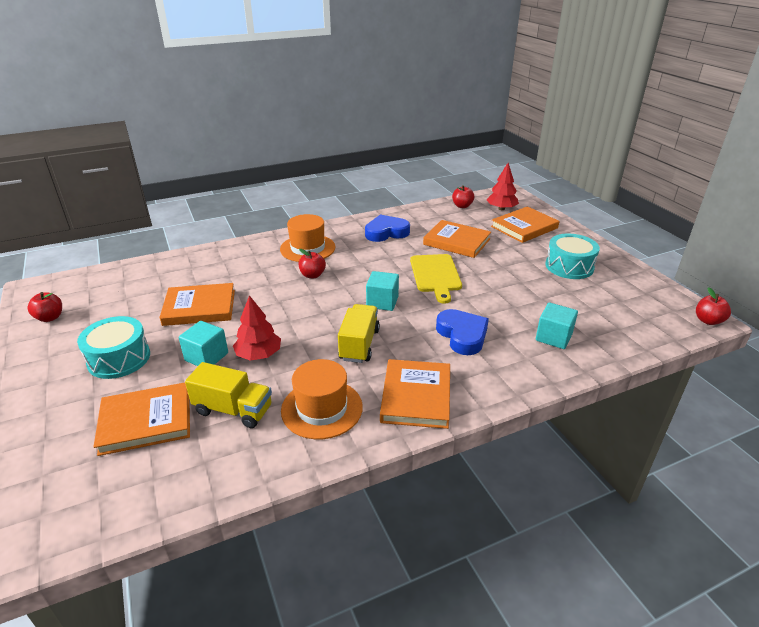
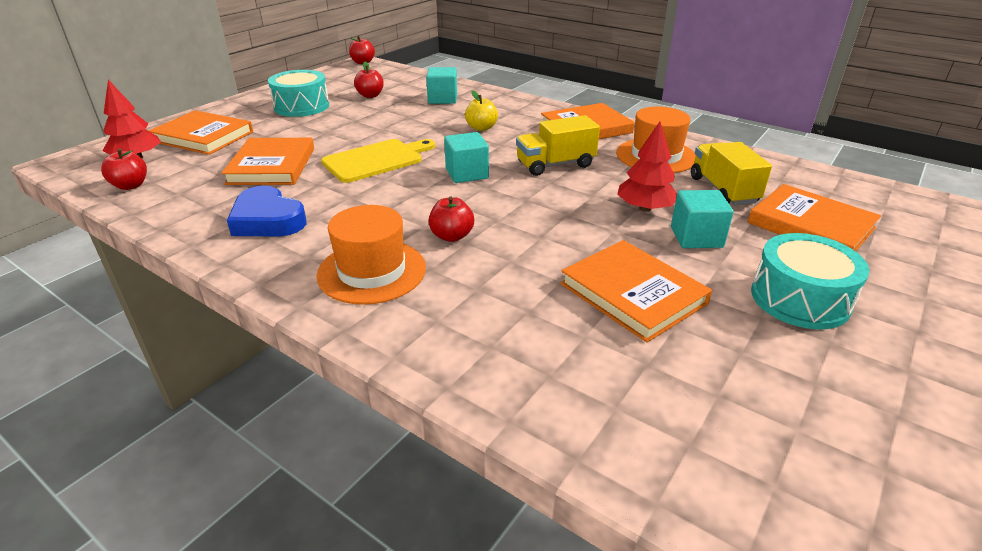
camera: 120 degrees left, 0 degrees up
red apple [28,292,62,322] -> red apple moved to [354,62,384,98]
blue heart [436,309,489,355] -> yellow apple [465,91,498,131]

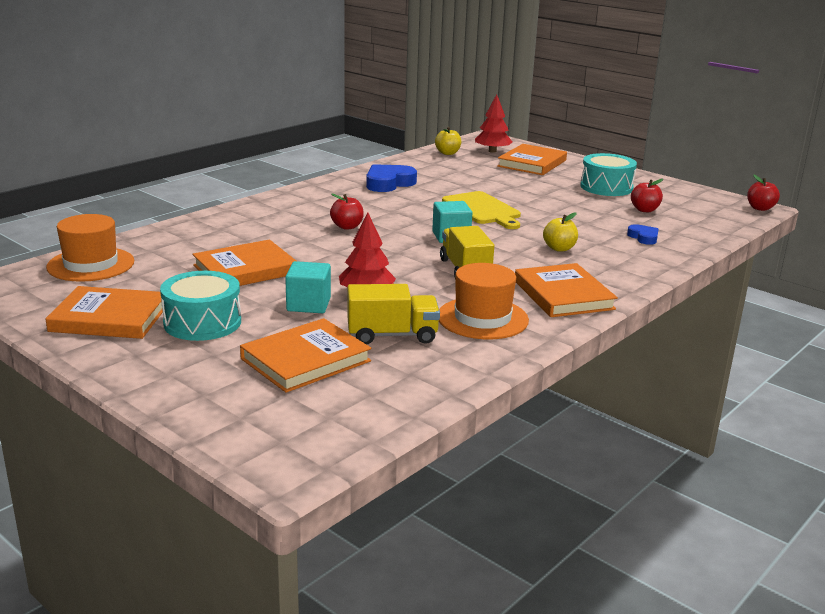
camera: 95 degrees right, 10 degrees down
red apple [101,149,147,190] -> yellow apple [435,127,461,155]
orange book [222,138,314,185] -> orange book moved to [45,286,165,339]
orange hat [316,205,426,305] -> orange hat moved to [46,214,134,282]
turquoise cube [426,67,457,104] -> blue heart [627,224,659,245]

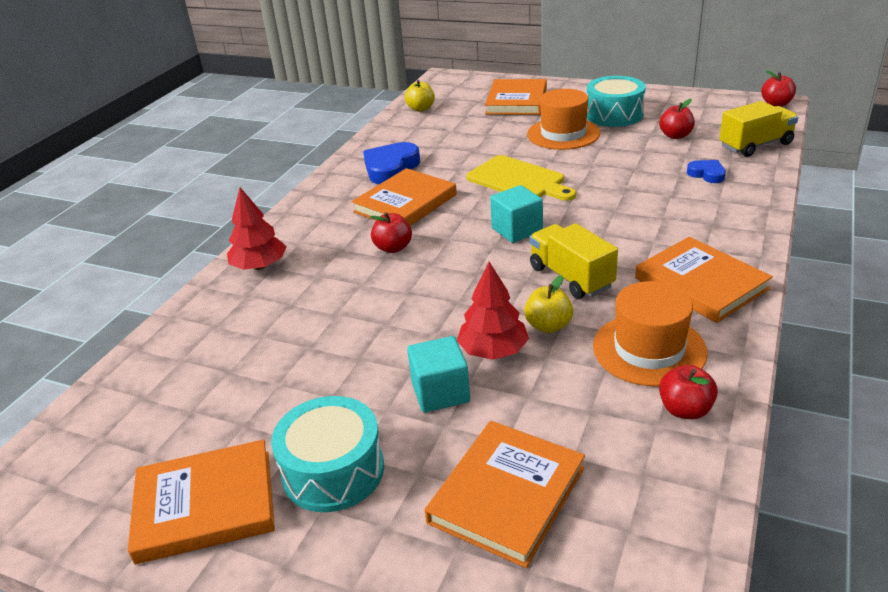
camera: 15 degrees left, 10 degrees up
orange hat [46,214,134,282] -> orange hat moved to [527,89,600,150]
orange book [193,240,296,286] -> orange book moved to [352,168,457,226]
yellow truck [347,284,440,345] -> yellow truck moved to [719,101,799,157]
red tree [475,94,512,153] -> red tree moved to [227,187,287,270]
yellow apple [543,212,578,252] -> yellow apple moved to [524,275,573,333]
none -> red apple [659,365,718,420]

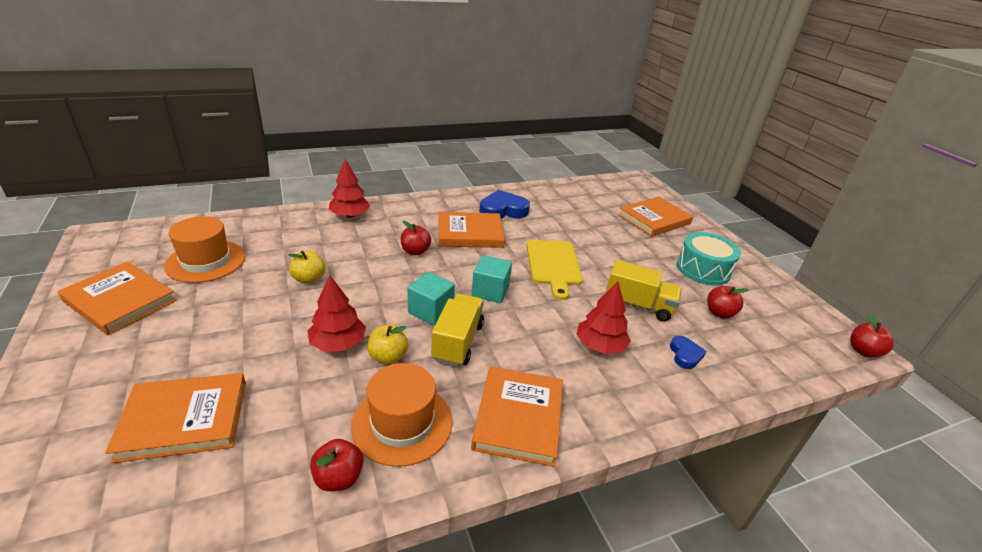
camera: 40 degrees right, 0 degrees up
turquoise drum [271,396,384,512] -> none
yellow apple [405,80,435,112] -> yellow apple moved to [289,251,325,284]
turquoise cube [407,336,470,413] -> turquoise cube moved to [408,272,455,325]
orange hat [527,89,600,150] -> orange hat moved to [164,216,245,283]
yellow truck [719,101,799,157] -> yellow truck moved to [606,260,682,322]
none -> red tree [577,282,631,354]

